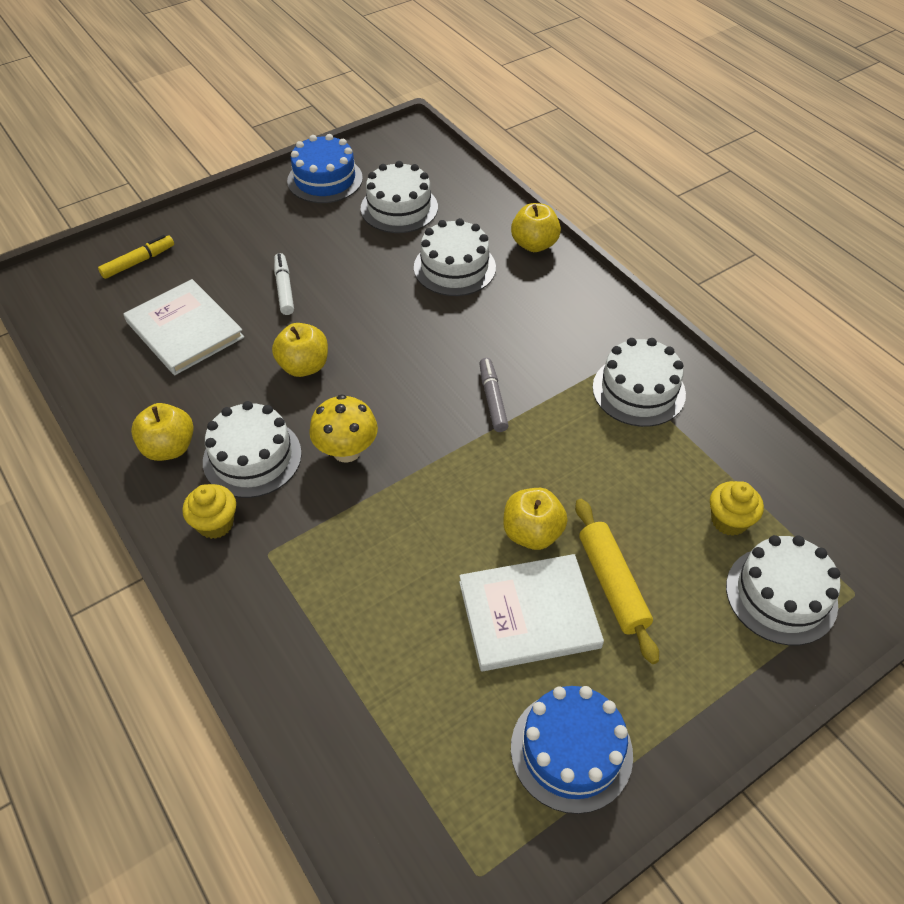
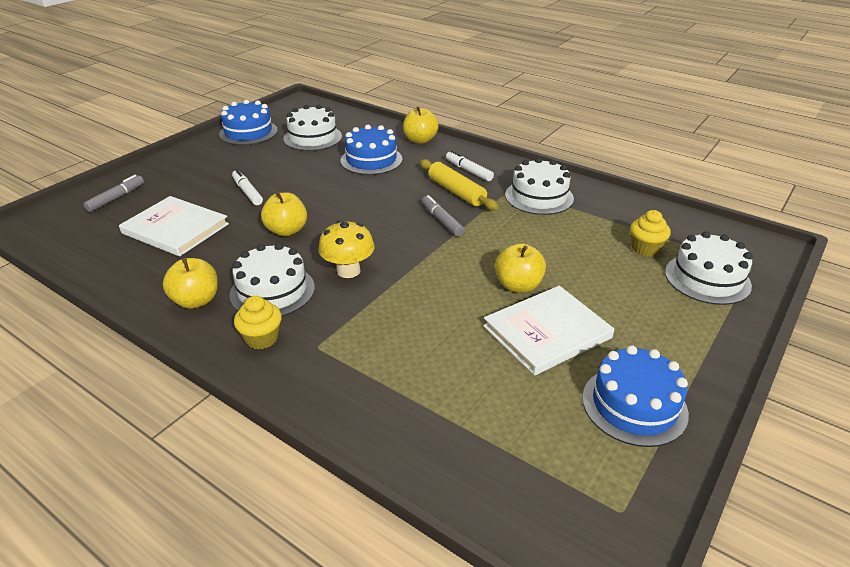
camera: 20 degrees left, 15 degrees down
yellow marker [98,235,174,279] -> grey marker [83,175,144,212]
white cake [414,218,496,296] -> blue cake [341,125,402,175]
yellow rolling pin [575,499,659,664] -> yellow rolling pin moved to [420,159,498,210]
none -> white marker [446,150,494,181]

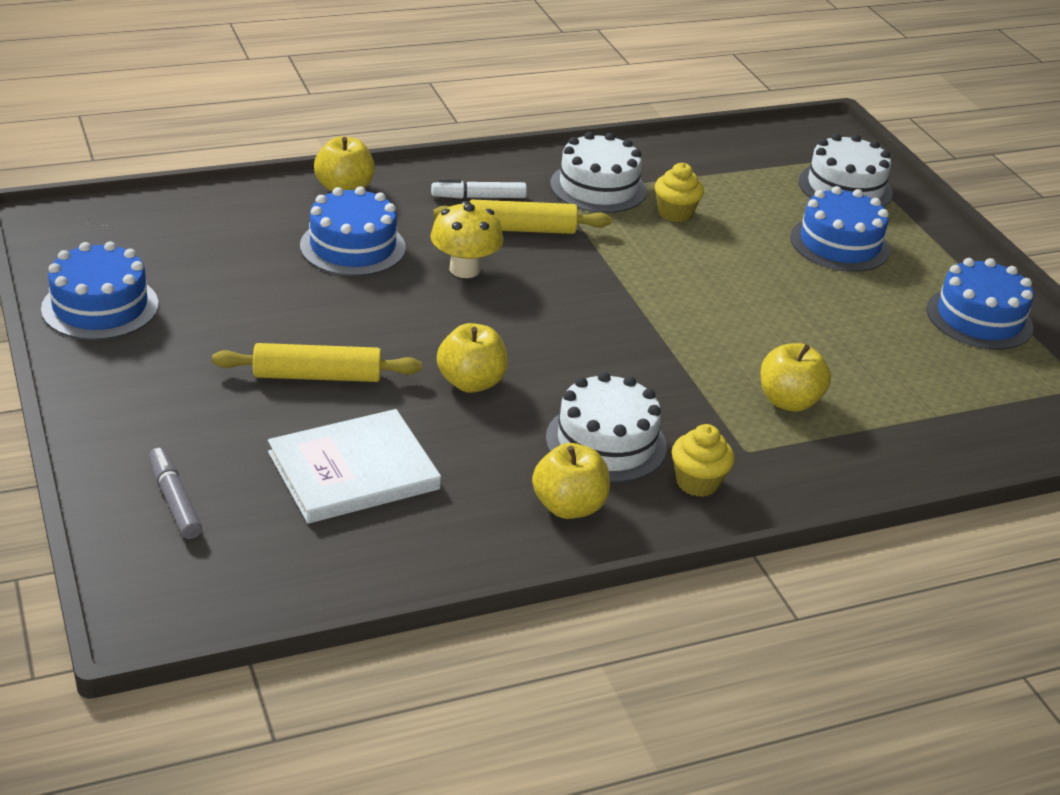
camera: 60 degrees left, 0 degrees up
white marker [232,169,263,205] -> yellow rolling pin [212,343,422,382]
white cake [284,105,342,151] -> none
yellow mushroom [318,220,374,278] -> yellow mushroom moved to [431,201,504,278]
grey marker [422,195,464,236] -> none
white book [483,286,614,376] -> none
yellow apple [495,243,546,293] -> yellow apple moved to [760,343,831,412]
yellow cupcake [630,210,671,256] -> yellow cupcake moved to [655,163,704,223]
none -> blue cake [790,186,890,272]

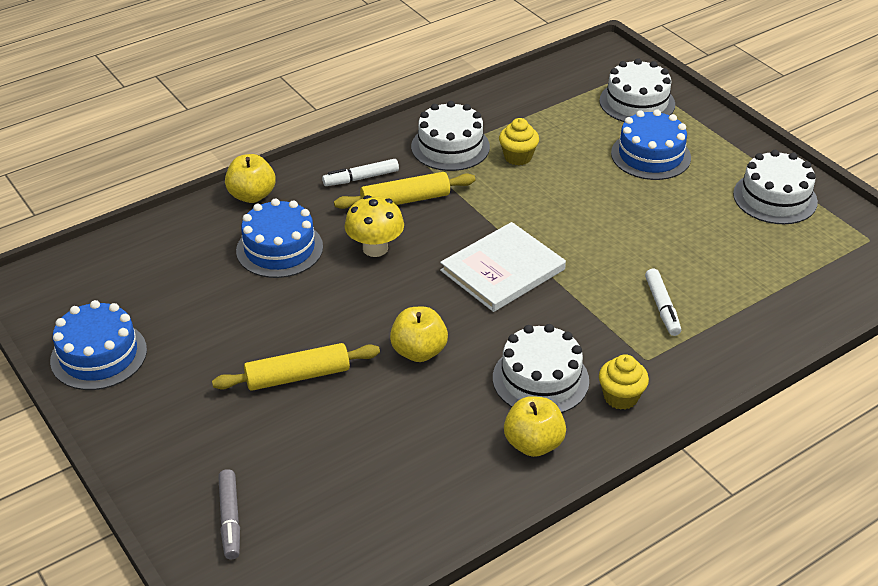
camera: 10 degrees left, 5 degrees up
grey marker [149,447,202,539] -> grey marker turned 150 degrees counterclockwise [218,469,240,559]
white book [268,409,441,524] -> white book moved to [440,222,566,312]
yellow apple [760,343,831,412] -> white marker [645,269,681,336]
blue cake [926,258,1034,350] -> white cake [733,150,818,224]

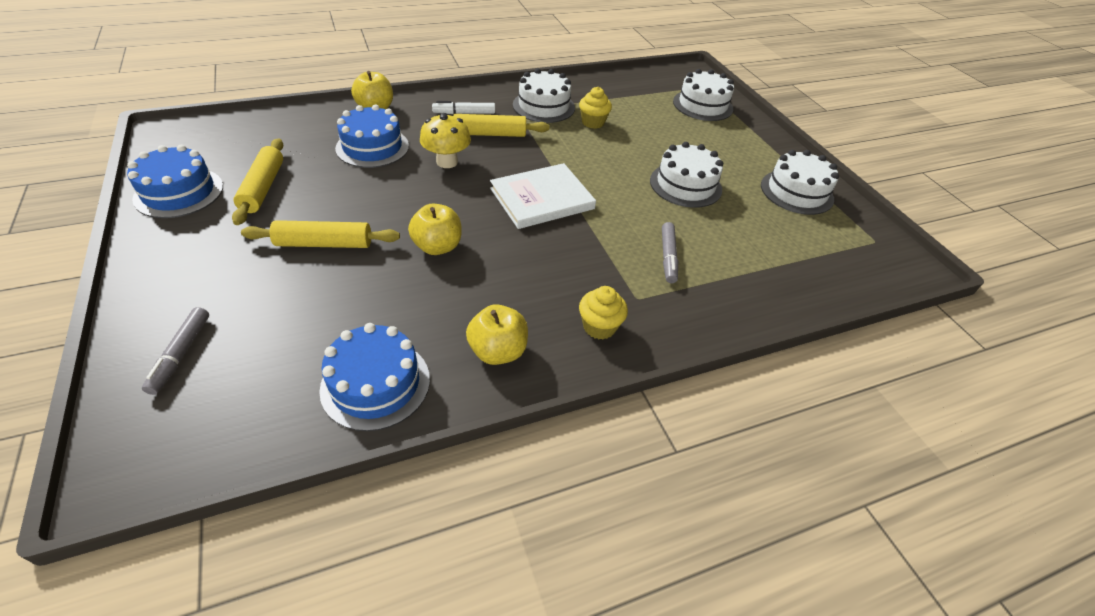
camera: 10 degrees right, 5 degrees up
white cake [493,324,589,413] -> white cake moved to [650,142,723,208]
blue cake [611,109,691,180] -> blue cake moved to [319,323,430,431]
white marker [645,269,681,336] -> grey marker [662,222,678,283]
none -> yellow rolling pin [232,138,283,225]

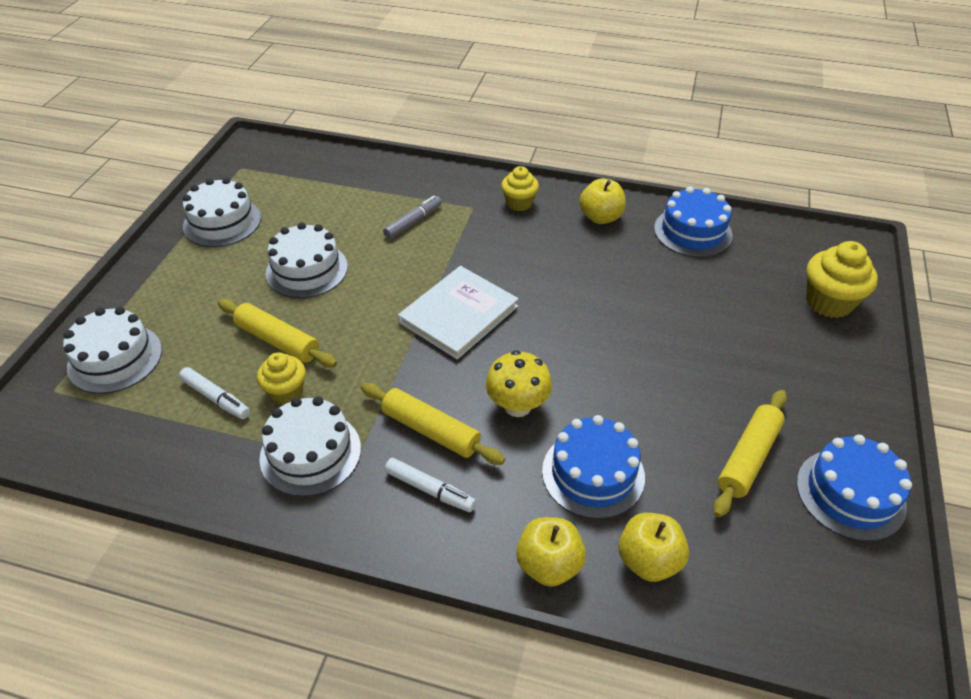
camera: 140 degrees left, 0 degrees up
grey marker [142,307,209,395] -> yellow cupcake [806,241,878,318]
yellow rolling pin [241,220,400,248] -> yellow rolling pin moved to [218,299,337,368]
yellow apple [408,204,462,255] -> yellow apple moved to [618,513,689,582]
white book [490,163,596,229] -> white book turned 60 degrees counterclockwise [398,266,519,359]
none -> white marker [179,367,250,419]

